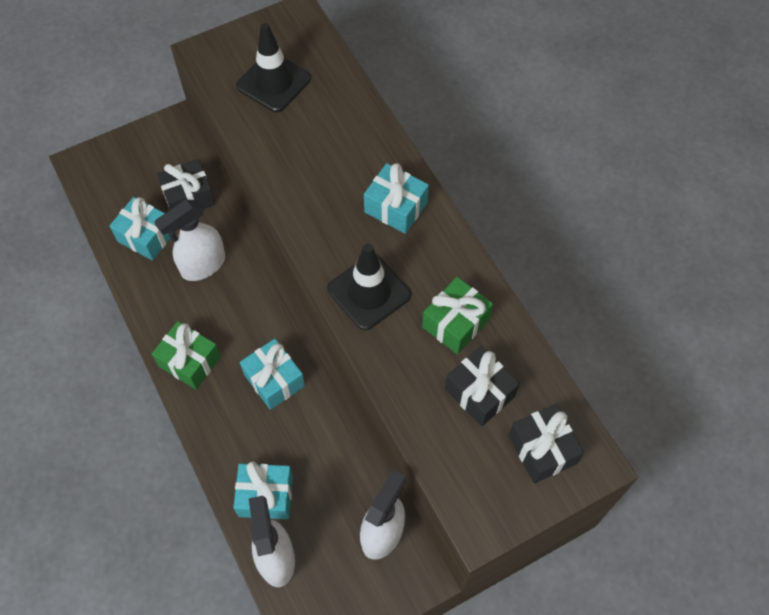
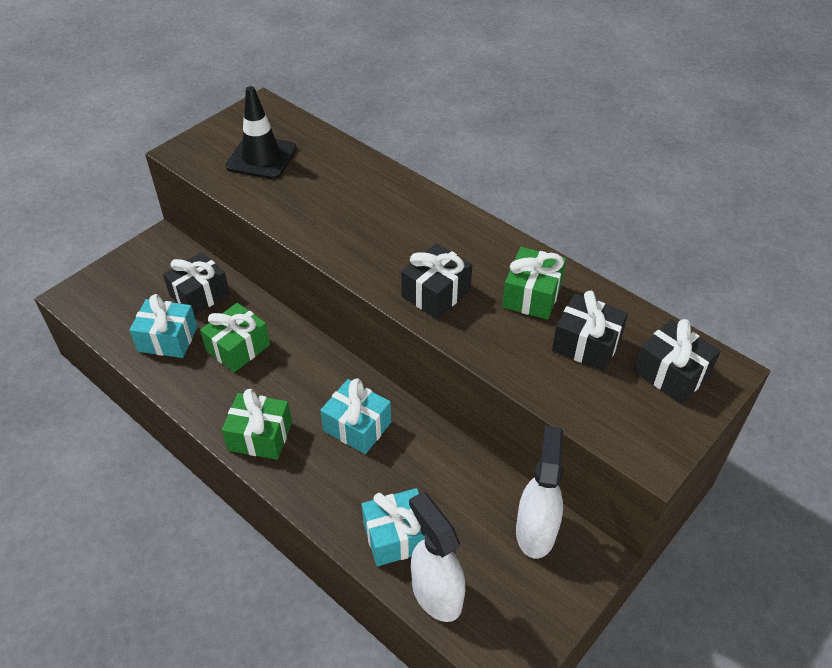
camera: 20 degrees left, 15 degrees down
white spray bottle [154,200,225,281] -> green gift [200,303,270,372]
black traffic cone [327,244,411,330] -> black gift [401,243,472,319]
turquoise gift [364,163,429,234] -> none

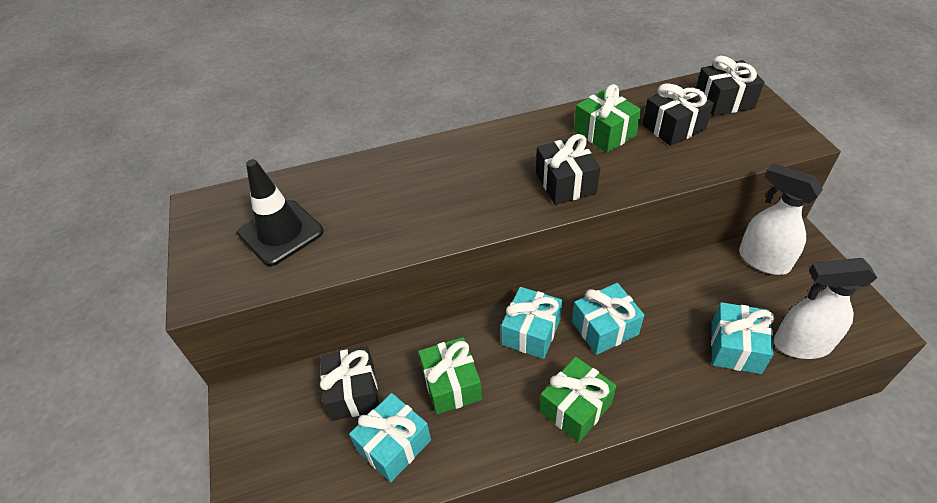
camera: 55 degrees left, 0 degrees up
none -> turquoise gift [501,287,562,359]

